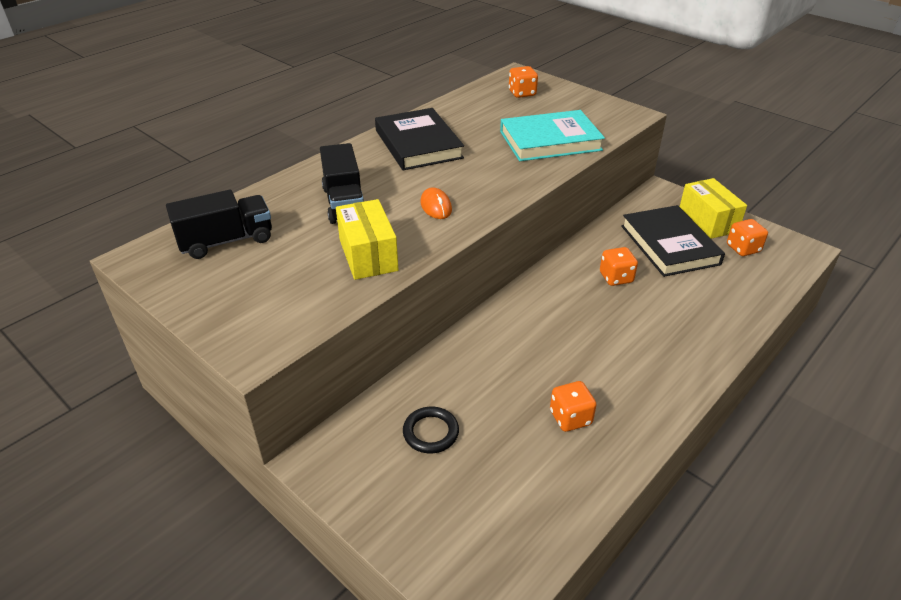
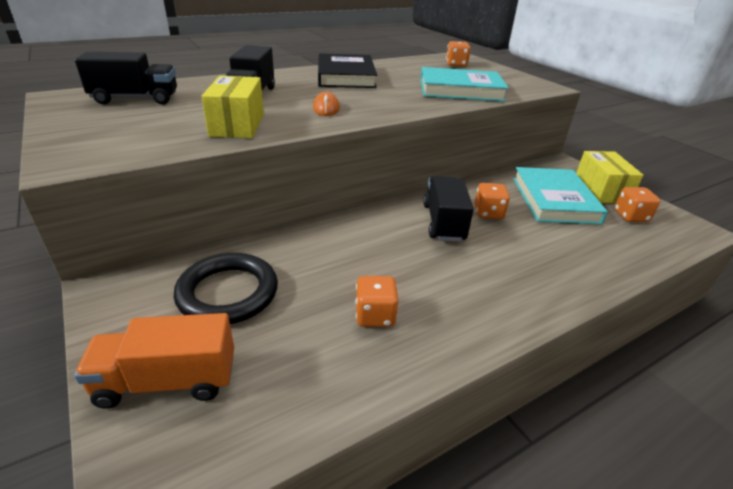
camera: 15 degrees right, 5 degrees down
black ring [403,407,459,453] -> black ring [174,253,278,324], size x1.69
black book [621,205,725,277] -> turquoise book [513,167,608,224]
none -> orange truck [74,313,234,409]
none -> black truck [423,176,474,242]

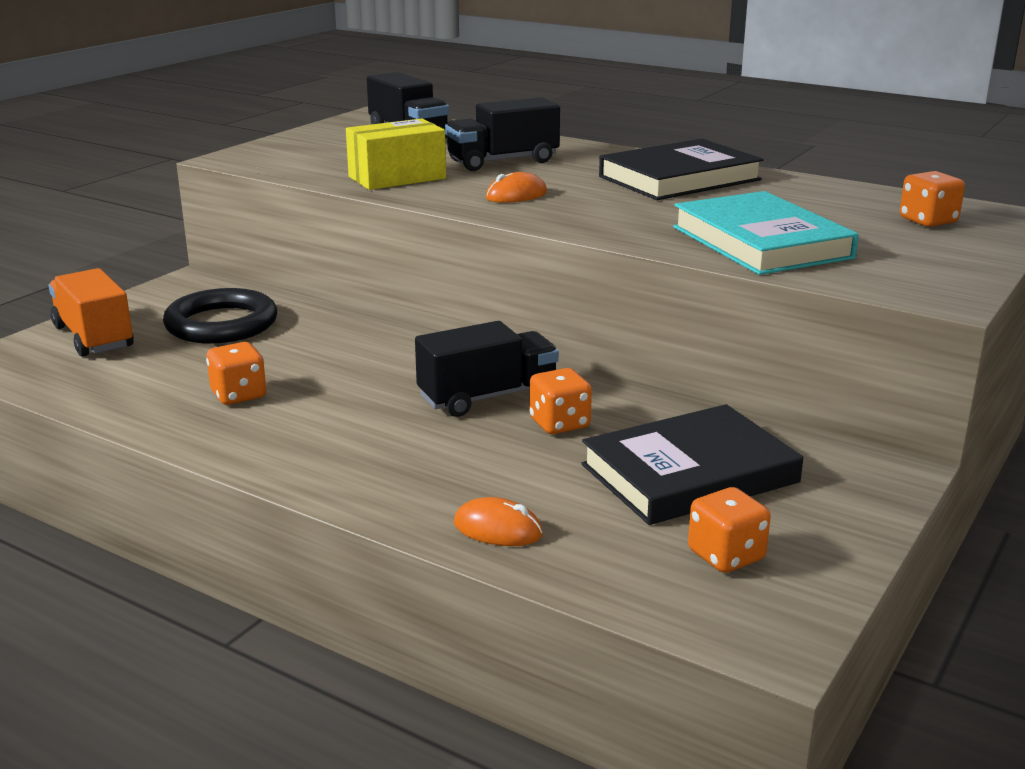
camera: 65 degrees right, 10 degrees down
turquoise book [513,167,608,224] -> black book [581,404,803,525]
yellow box [576,151,643,204] -> none
none -> orange mouse [454,497,543,546]

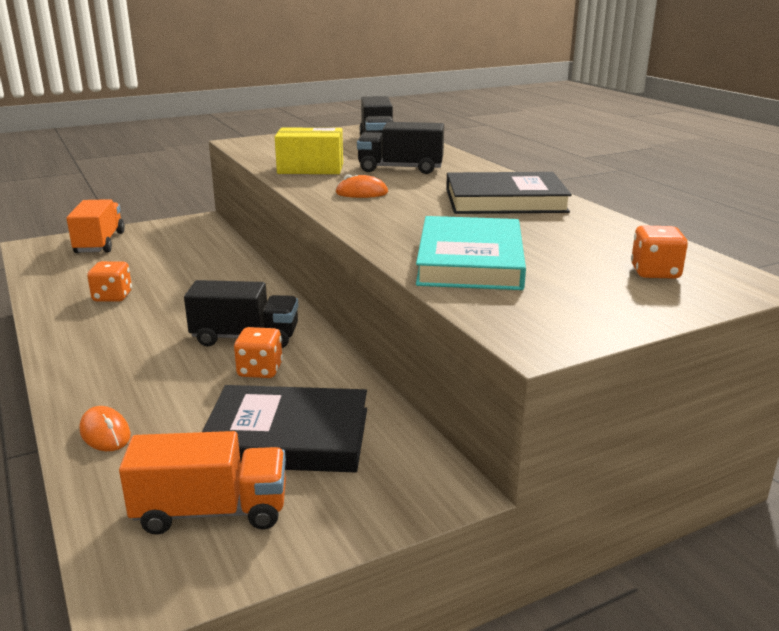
camera: 30 degrees right, 0 degrees up
black ring [163,288,277,343] -> none
orange dice [688,487,771,573] -> orange truck [119,431,286,535]

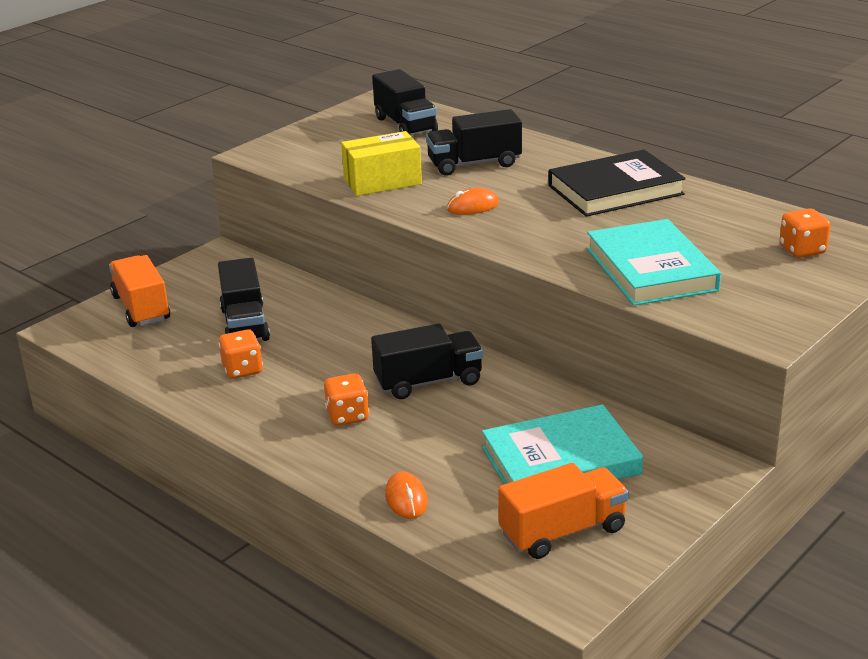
camera: 20 degrees left, 5 degrees up
orange mouse [79,406,131,451] -> orange mouse turned 45 degrees clockwise [385,471,428,519]
black book [202,385,367,472] -> turquoise book [482,404,643,484]
orange dice [234,327,283,378] -> orange dice moved to [324,373,369,426]
none -> black truck [218,258,270,341]

